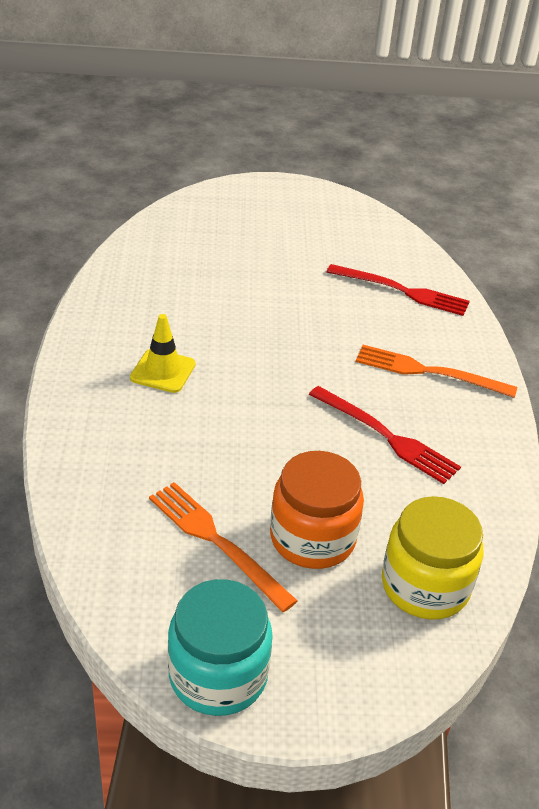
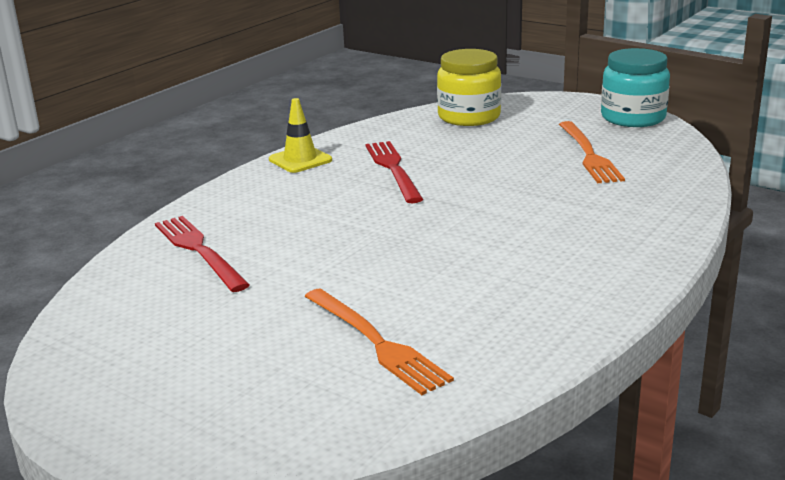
camera: 140 degrees left, 15 degrees down
yellow traffic cone [130,314,196,393] -> yellow traffic cone moved to [269,98,332,173]
orange jar [270,451,364,569] -> none
orange fork [356,345,517,398] -> orange fork moved to [304,288,454,395]

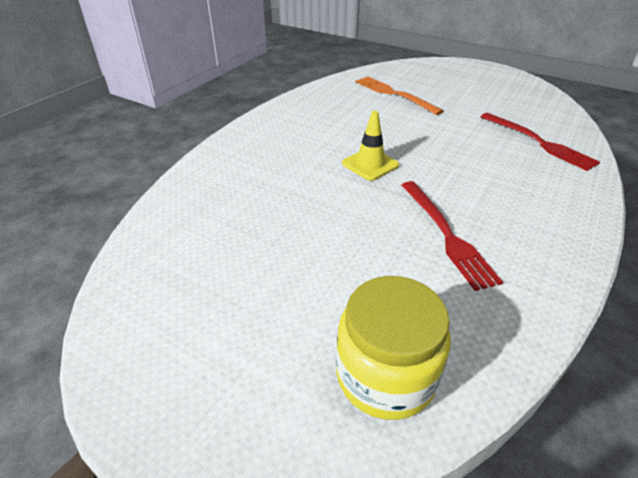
camera: 175 degrees right, 15 degrees up
yellow traffic cone [269,98,332,173] -> yellow traffic cone moved to [342,111,399,181]
orange fork [559,121,625,183] -> none
turquoise jar [601,48,670,127] -> none

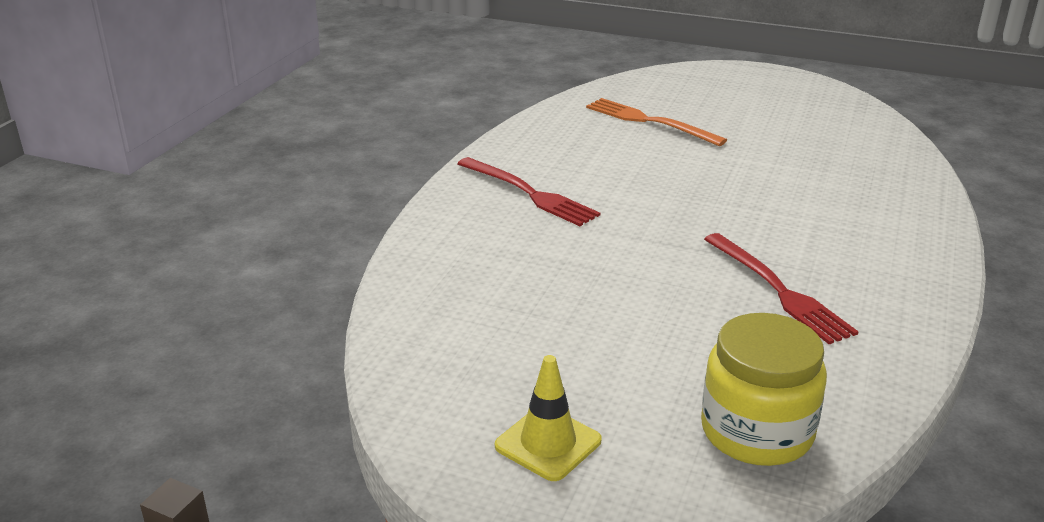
camera: 10 degrees left, 10 degrees down
yellow traffic cone [342,111,399,181] -> yellow traffic cone moved to [495,355,602,481]
red fork [481,113,600,171] -> red fork moved to [457,157,600,226]

